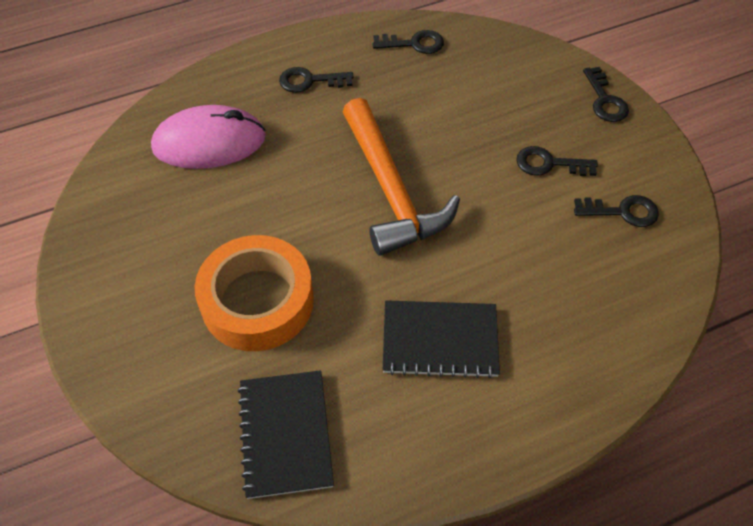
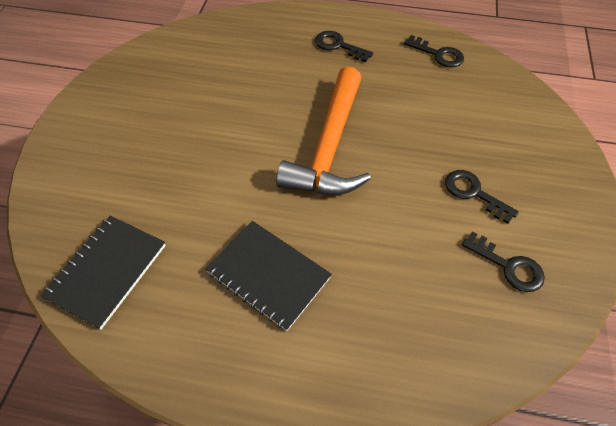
camera: 35 degrees right, 0 degrees up
pink mouse [151,105,266,169] -> none
orange tape [195,235,314,351] -> none
black key [583,67,629,122] -> none

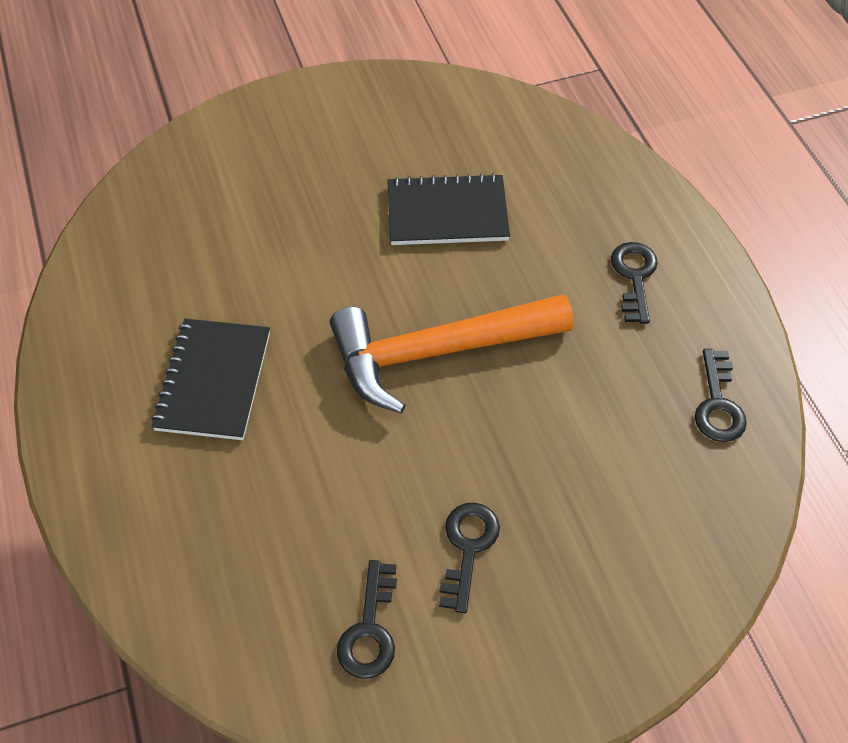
camera: 60 degrees right, 0 degrees up
black notebook [40,215,166,330] -> black notebook moved to [387,173,510,245]

